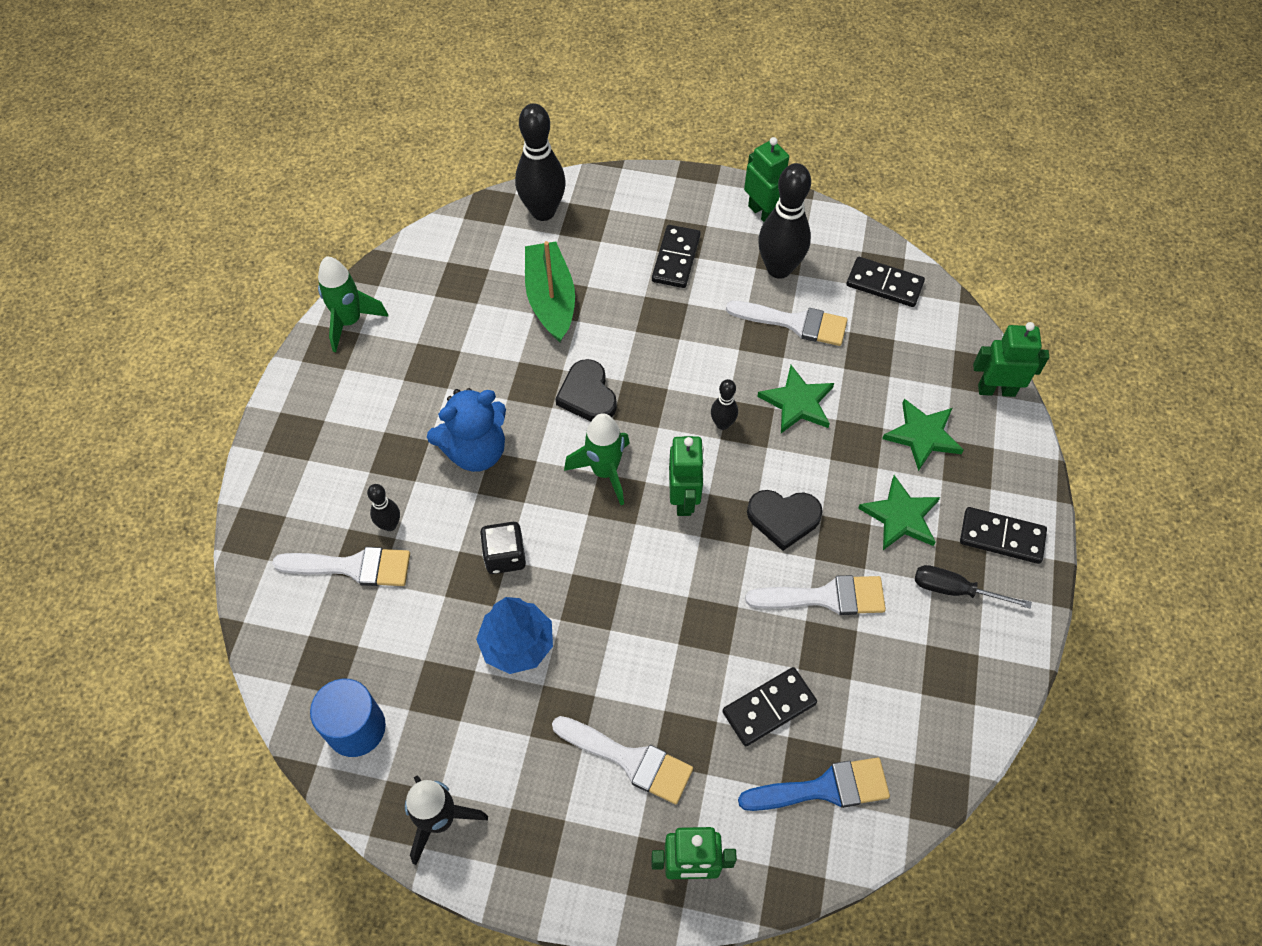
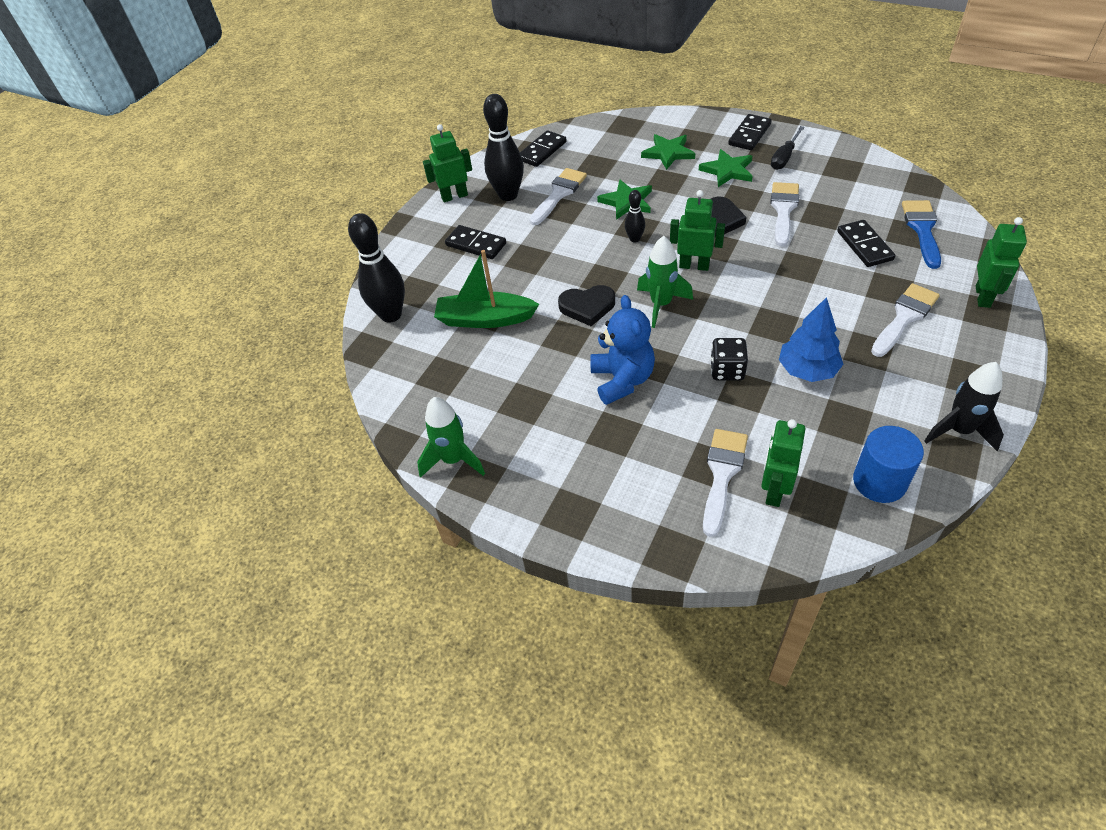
camera: 70 degrees left, 10 degrees down
black bowling pin [367,484,400,531] -> none
green robot [973,322,1049,397] -> green robot moved to [761,419,805,507]

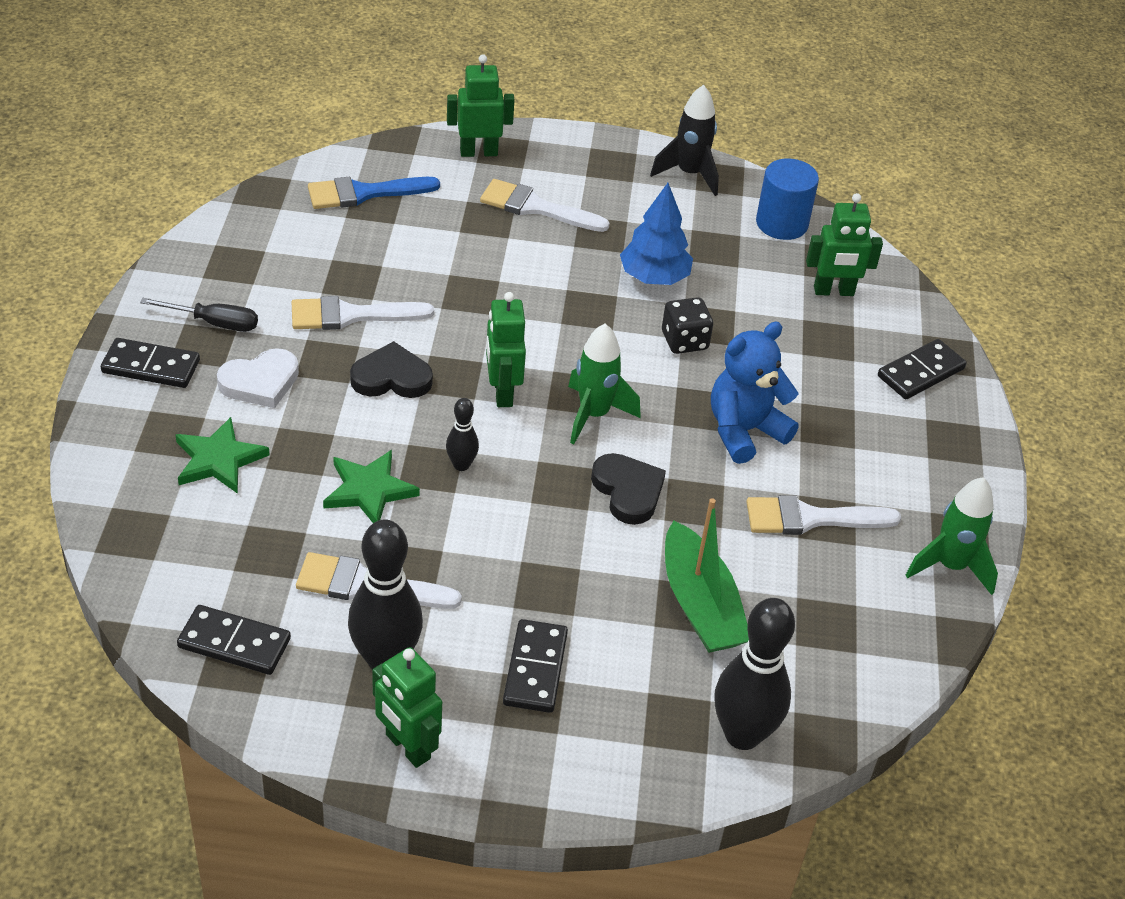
camera: 120 degrees left, 5 degrees down
green star [699,149,753,187] -> white heart [217,348,299,408]
white brush [703,429,748,537] -> white brush moved to [746,495,901,535]
black domino [837,220,895,267] -> black domino moved to [878,339,967,399]

